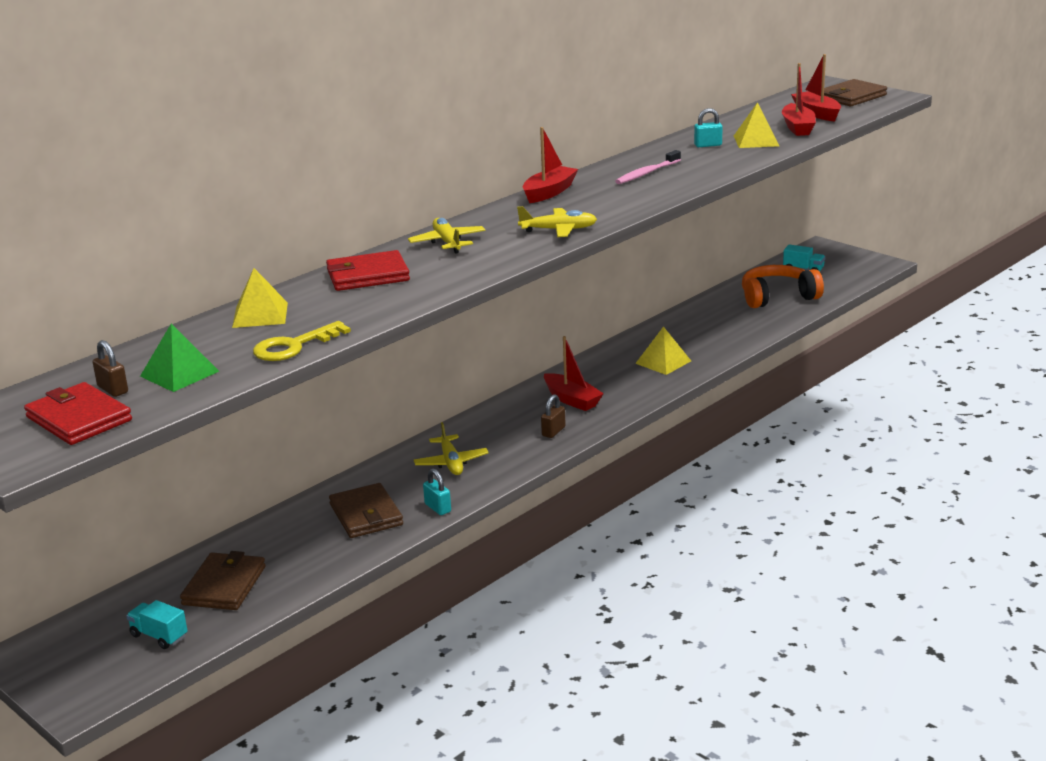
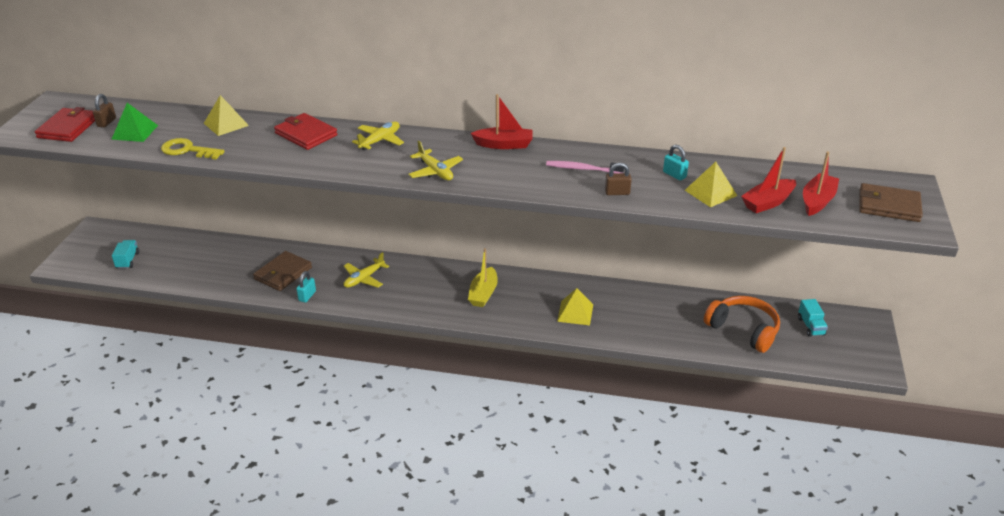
camera: 55 degrees right, 10 degrees up
brown wallet [180,551,266,610] -> none
brown padlock [541,394,566,438] -> brown padlock moved to [605,163,632,195]
red boat [544,336,604,411] -> yellow boat [468,248,498,307]

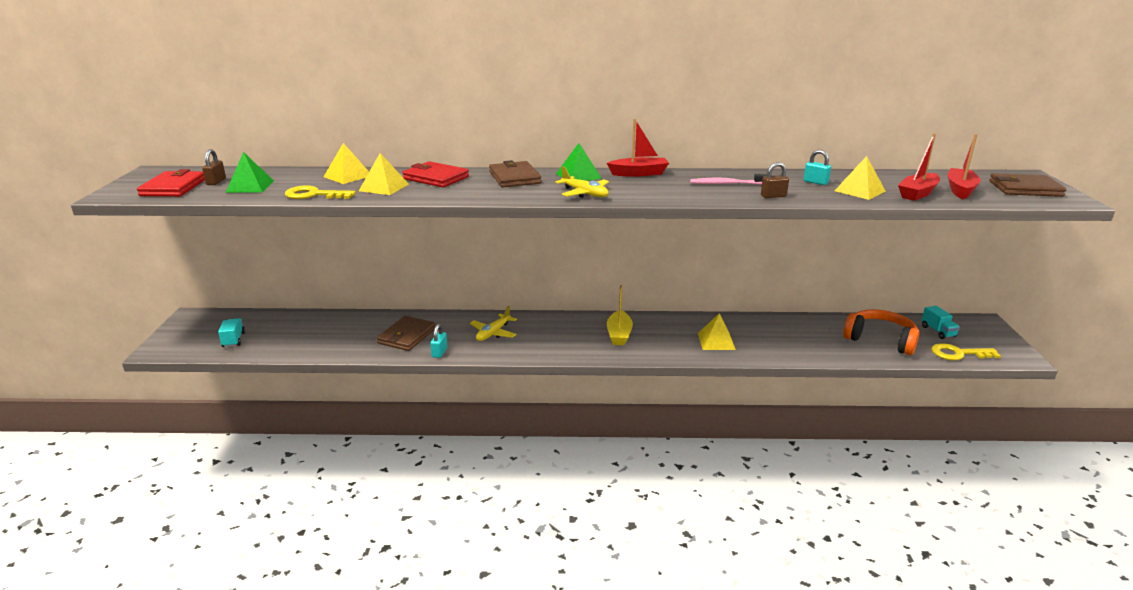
camera: 10 degrees left, 10 degrees down
yellow plane [352,121,404,150] -> brown wallet [489,160,541,188]
none -> yellow pyramid [359,153,409,195]
none -> green pyramid [556,143,602,181]
none -> yellow key [932,343,1001,360]

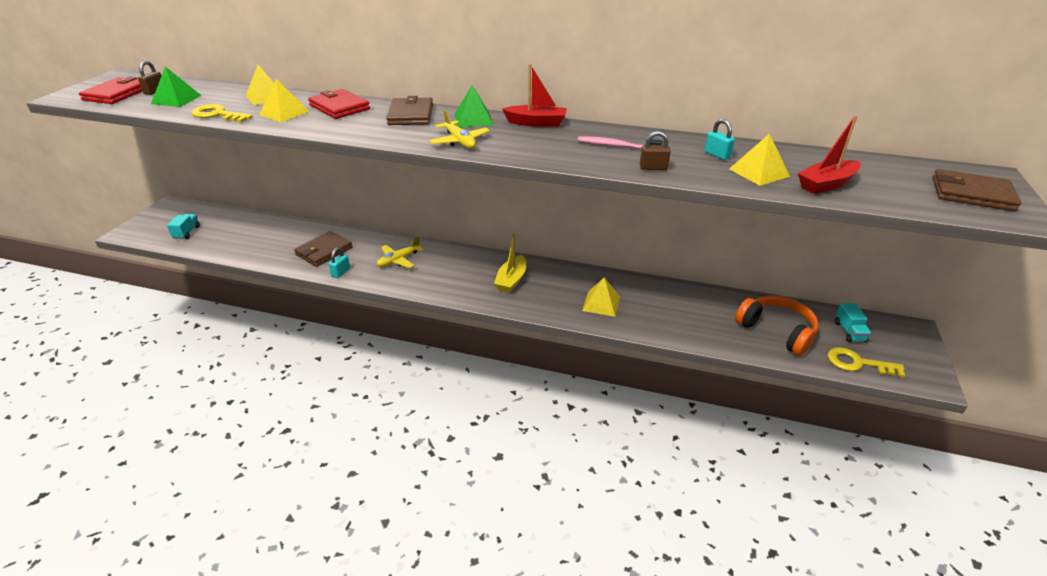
camera: 15 degrees right, 10 degrees up
red boat [948,134,981,199] -> none

